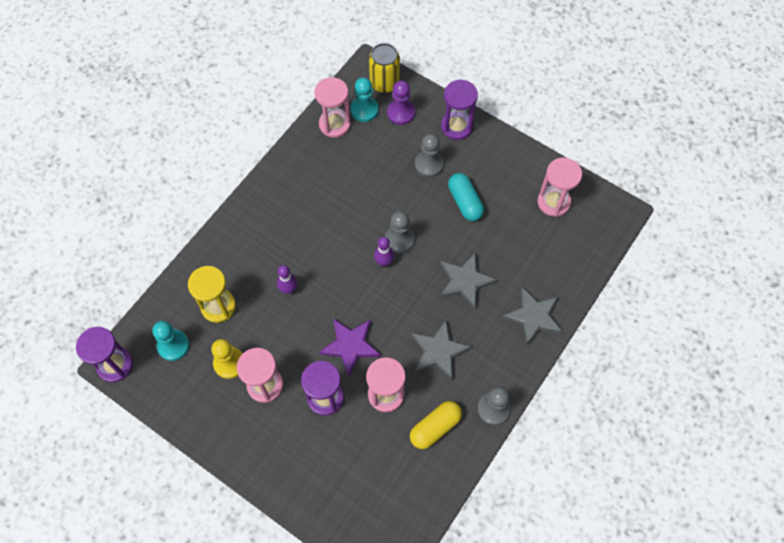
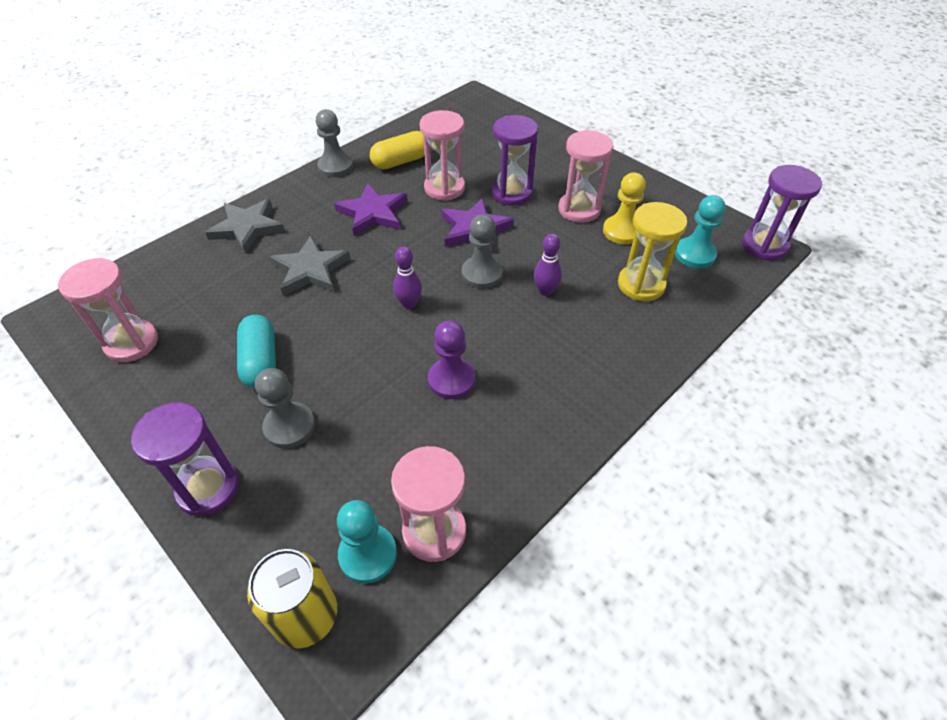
camera: 170 degrees left, 15 degrees down
grey pawn [385,211,415,254] -> grey pawn moved to [461,214,503,289]
purple pawn [387,81,415,125] -> purple pawn moved to [428,320,475,399]
grey star [411,320,472,380] -> purple star [334,183,407,236]

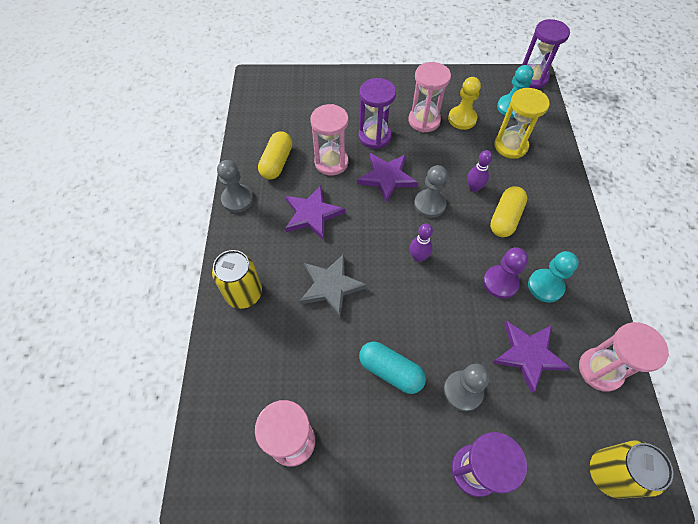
camera: 45 degrees left, 10 degrees up
grey star [205,199,285,254] -> yellow can [212,250,262,309]
turquoise pawn [337,500,397,584] -> turquoise pawn moved to [528,251,579,302]
none -> yellow capsule [490,186,527,237]
none -> purple star [493,321,570,393]

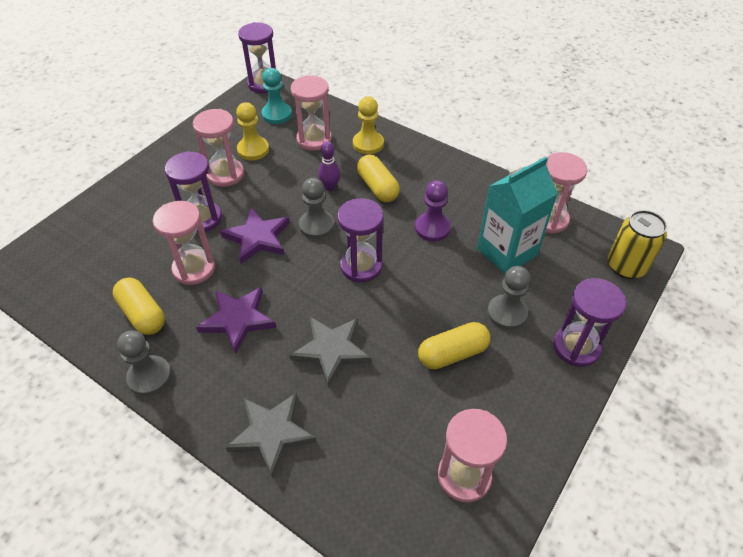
camera: 55 degrees left, 10 degrees down
yellow can [212,250,262,309] -> grey star [225,393,316,478]
turquoise capsule [359,341,426,394] -> yellow capsule [418,322,490,369]
purple bowling pin [410,223,433,262] -> purple hourglass [337,198,383,282]
purple star [493,321,570,393] -> turquoise carton [477,157,558,273]
yellow hourglass [494,88,550,159] -> pink hourglass [291,75,332,151]
turquoise pawn [528,251,579,302] -> none
none -> yellow pawn [353,97,384,154]

